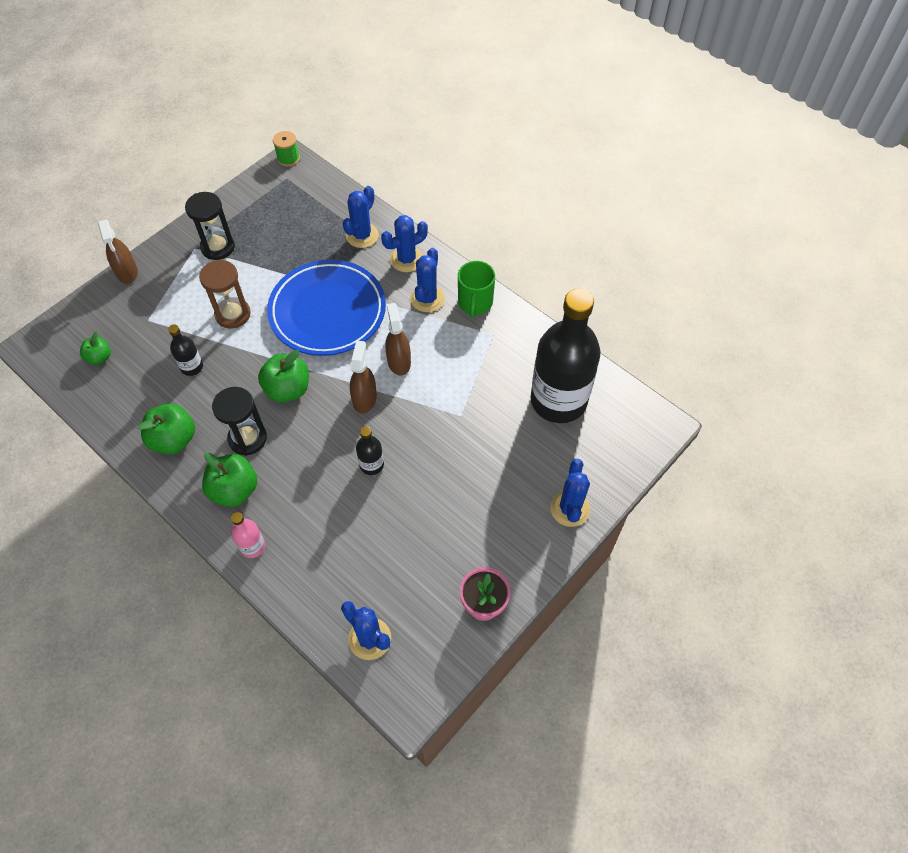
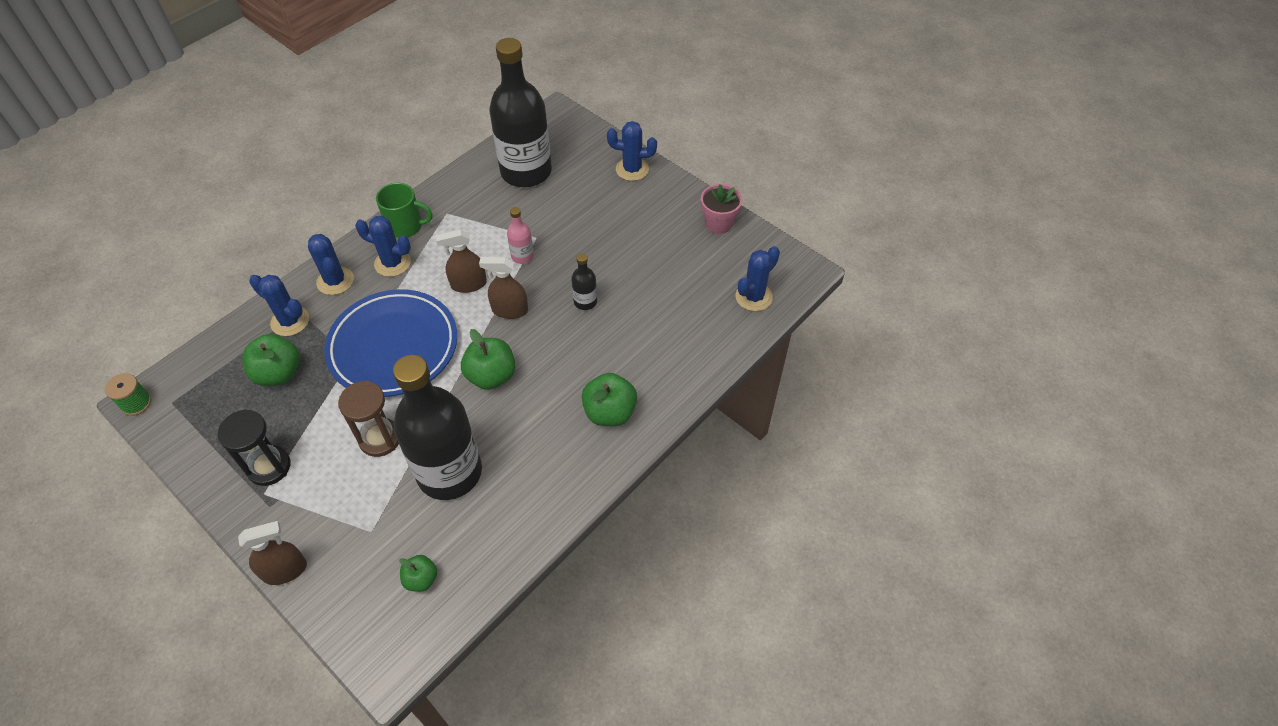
camera: 90 degrees left, 5 degrees down
green apple [138,404,195,454] -> green apple moved to [242,334,300,386]
black bottle [168,324,203,376] -> black bottle [393,355,482,500], size x2.44
black hourglass [212,387,267,456] -> none
pink bottle [231,512,265,558] -> pink bottle moved to [507,207,534,264]

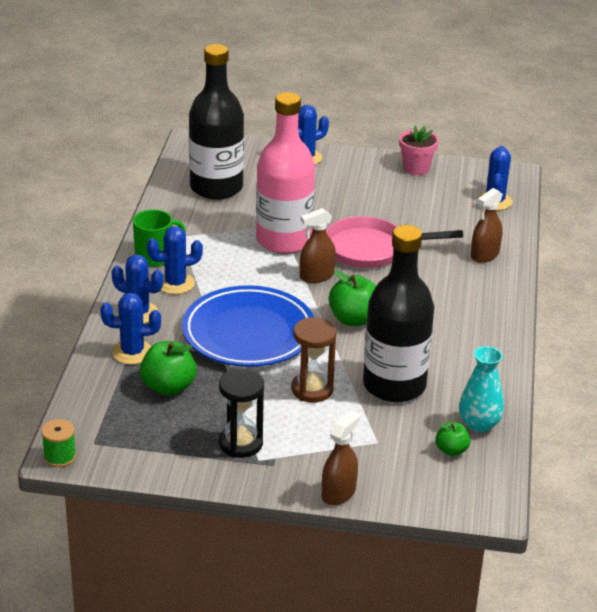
camera: 35 degrees left, 20 degrees down
brown spray bottle [436,229,487,293] -> brown spray bottle moved to [471,188,503,263]
pink bottle [507,207,534,264] -> pink bottle [256,92,315,254], size x2.44
black bottle [571,253,597,310] -> pink pan [326,216,463,268]
green apple [582,373,637,426] -> none
none -> turquoise vase [459,346,504,433]

